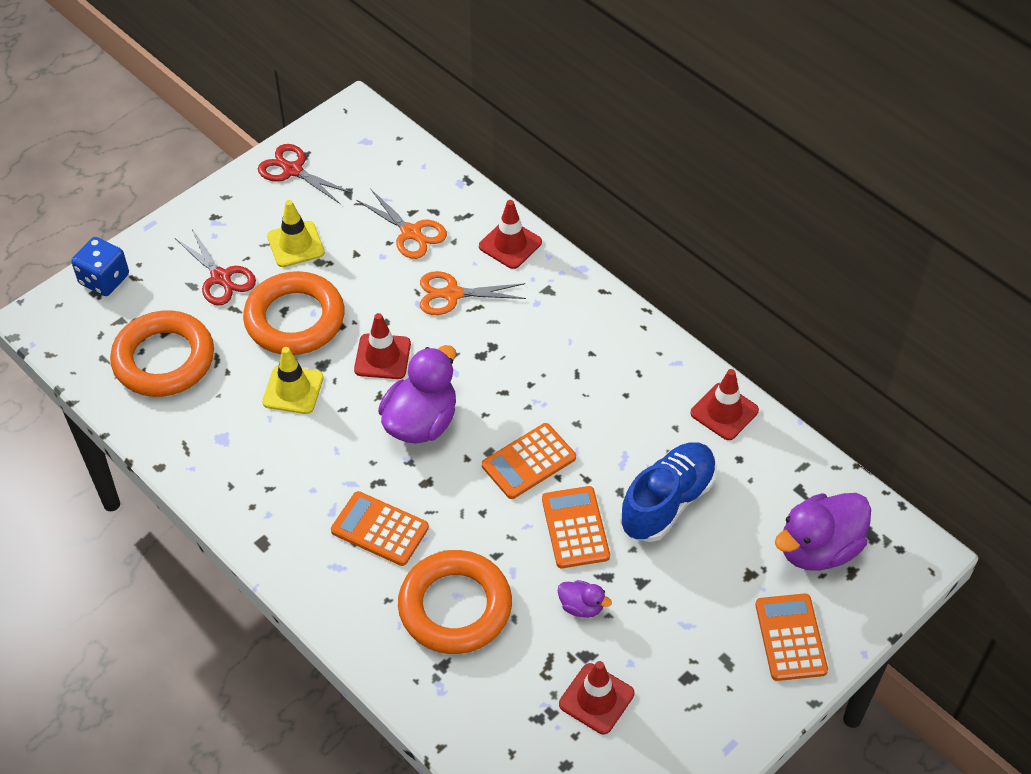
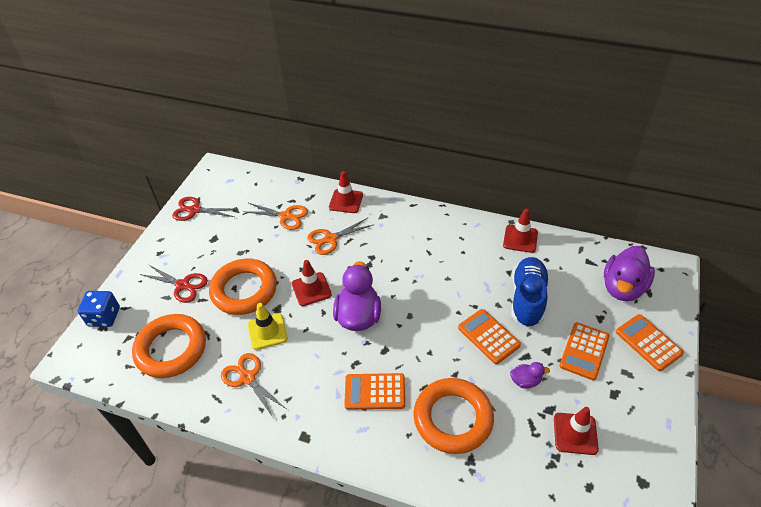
camera: 25 degrees left, 5 degrees down
yellow traffic cone [267,200,325,267] -> none
orange calculator [482,423,576,499] -> orange calculator moved to [559,322,610,380]
none -> orange scissors [221,353,286,419]

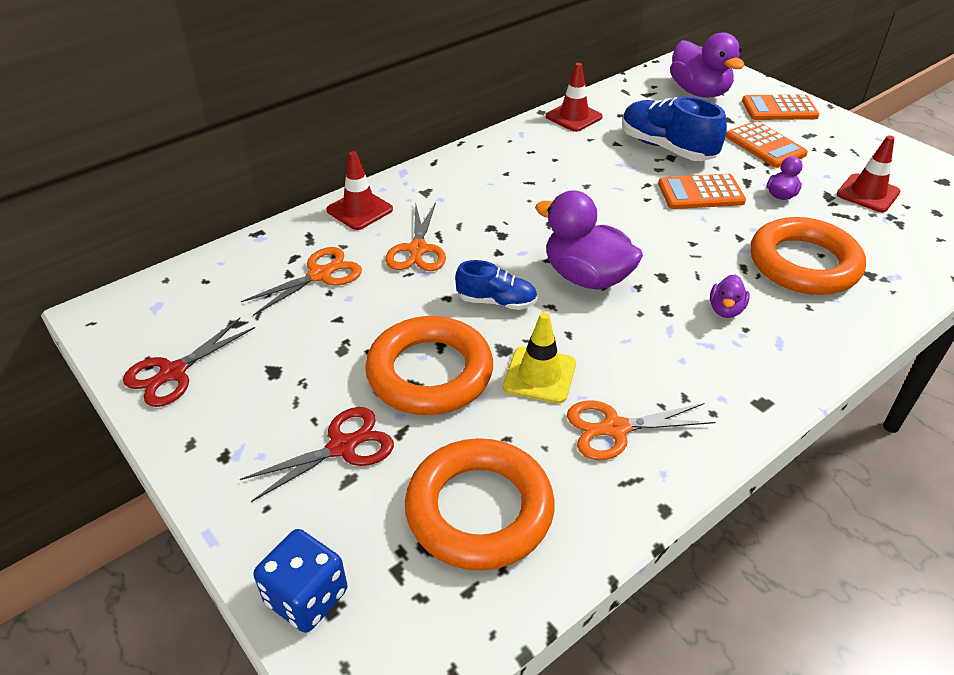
camera: 60 degrees left, 5 degrees down
red traffic cone [292,260,332,306] -> blue shoe [455,260,537,310]
orange calculator [344,373,405,410] -> purple duck [710,275,750,318]

